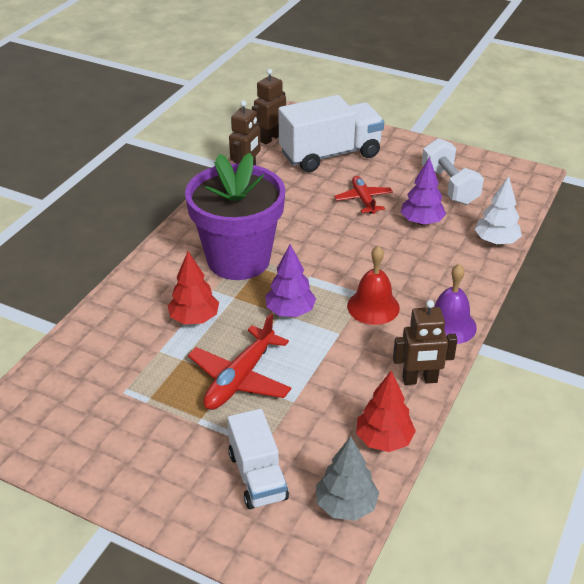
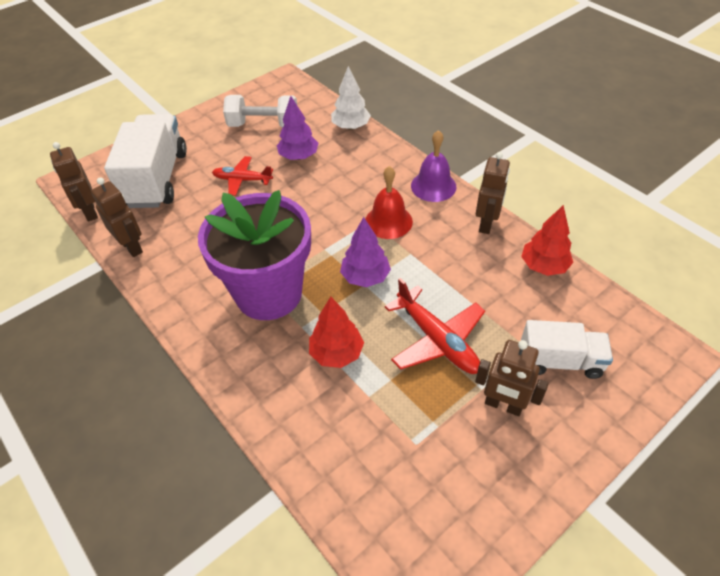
camera: 65 degrees left, 10 degrees up
grey tree [316,436,379,521] -> none
none -> brown robot [475,340,549,416]

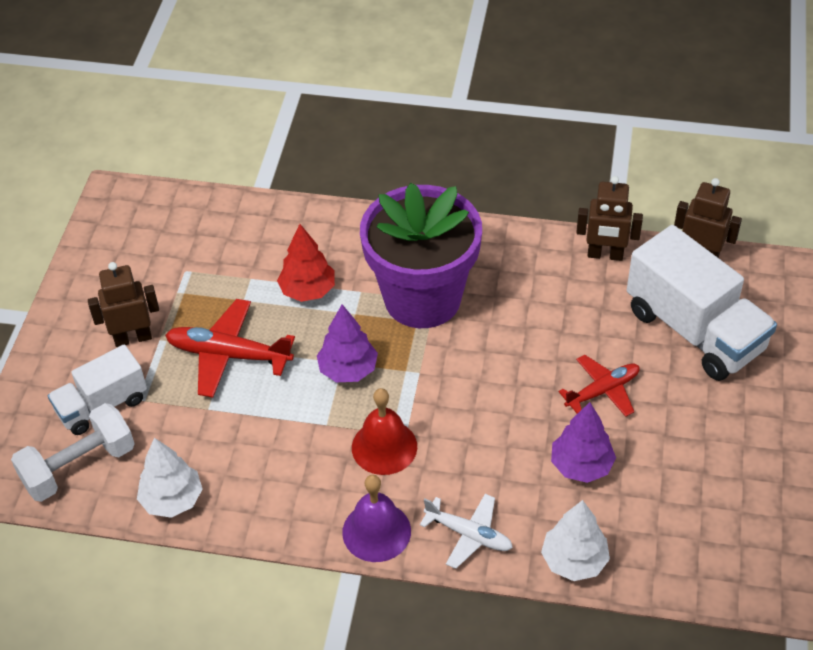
camera: 140 degrees right, 0 degrees up
white dumbbell [223,95,297,128] -> white dumbbell moved to [11,403,135,502]
brown robot [476,152,510,234] -> none
red tree [521,205,573,276] -> white tree [137,438,202,518]
none -> white plane [420,494,513,569]

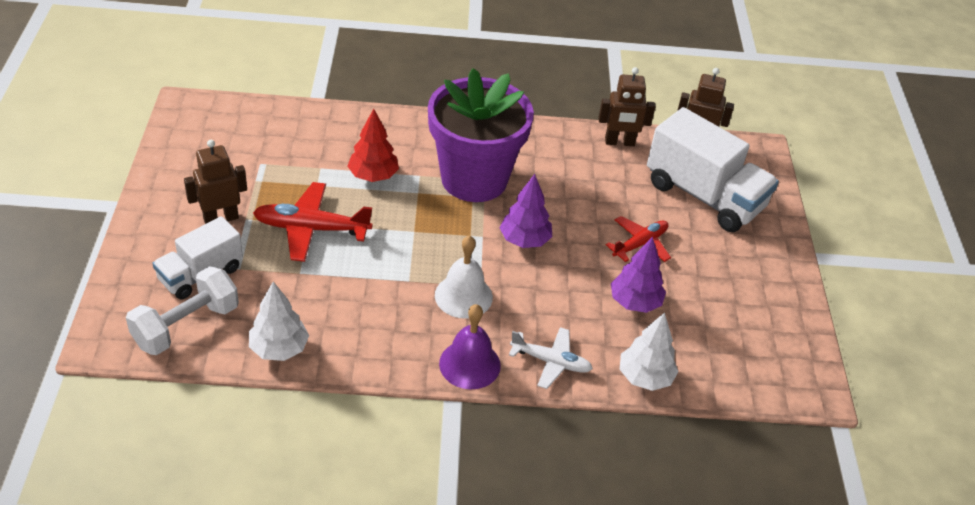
camera: 15 degrees left, 5 degrees down
purple tree [317,304,378,382] -> purple tree moved to [499,174,552,248]
red bell [352,388,417,475] -> white bell [435,235,493,319]

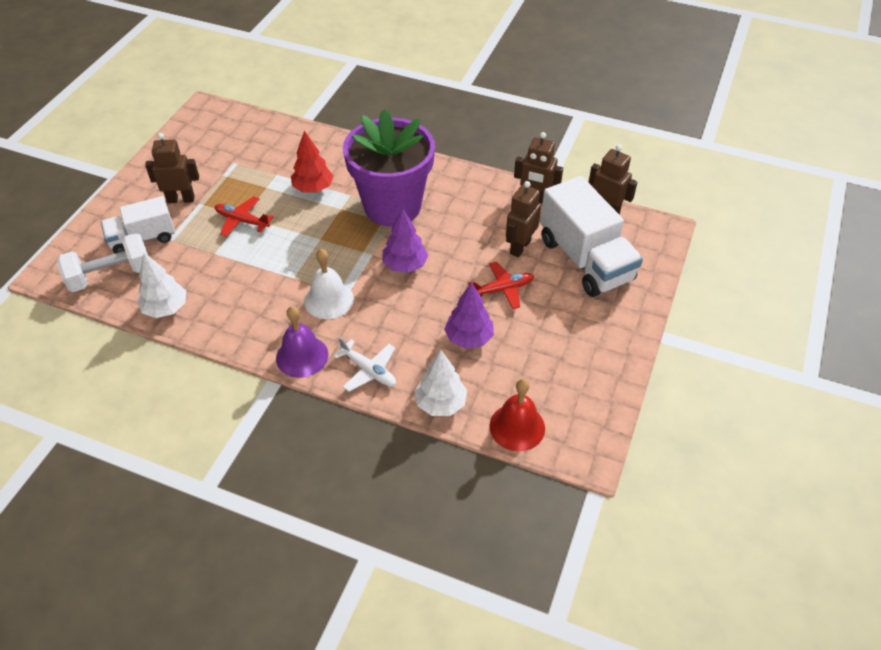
camera: 25 degrees right, 5 degrees up
red plane [253,182,372,262] -> red plane [215,196,273,237], size x0.66
none -> red bell [489,379,545,451]
none -> brown robot [506,181,541,257]

